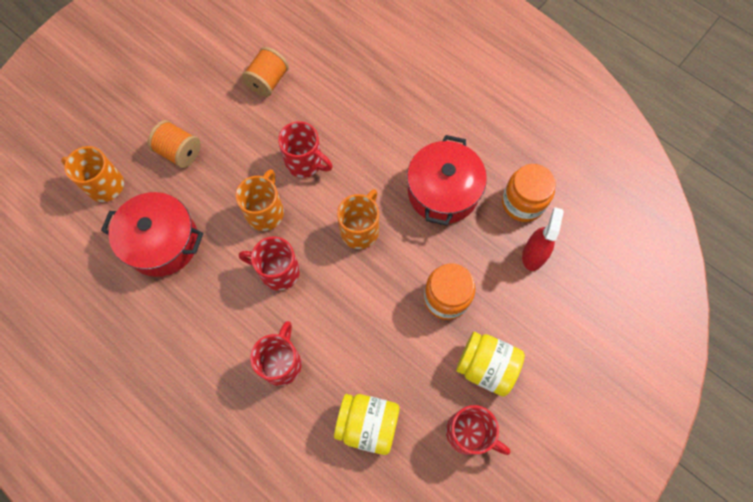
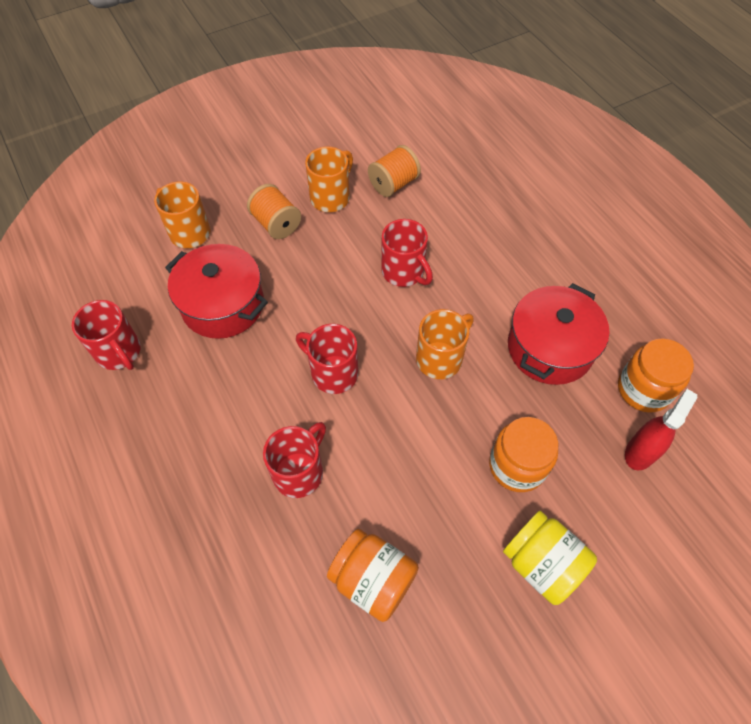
camera: 20 degrees right, 10 degrees down
orange mug [236,169,284,231] -> orange mug moved to [305,146,353,212]
yellow jar [334,394,400,455] -> orange jar [327,529,419,622]
red mug [446,405,511,455] -> red mug moved to [72,300,141,370]

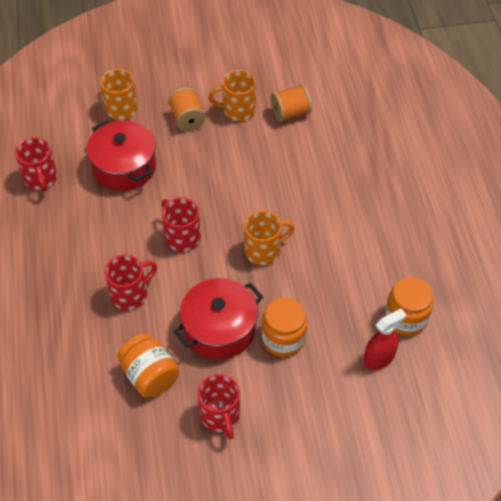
camera: 20 degrees right, 5 degrees down
orange mug [305,146,353,212] -> orange mug turned 150 degrees counterclockwise [208,70,256,121]
red mug [381,219,433,287] -> red mug moved to [198,374,240,440]
yellow jar [503,511,597,605] -> none
red pot [508,283,610,385] -> red pot moved to [174,278,263,359]

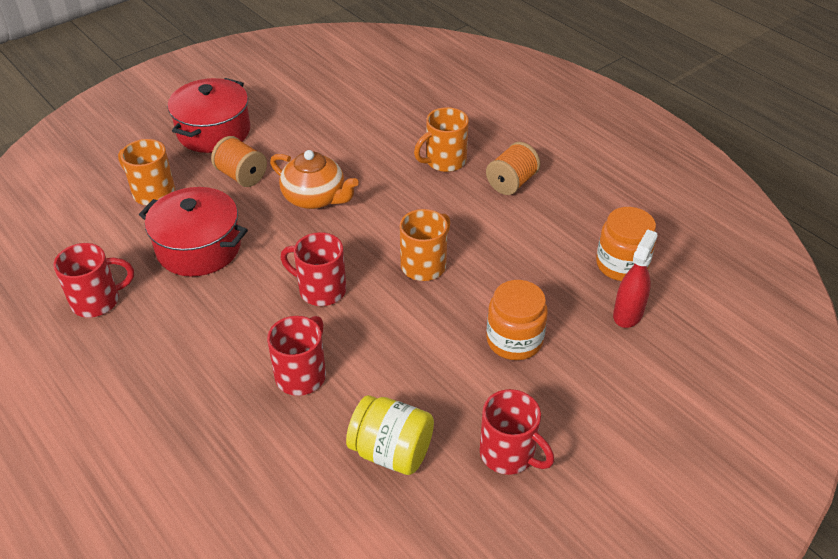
camera: 30 degrees left, 10 degrees down
red mug [15,137,57,192] -> red mug turned 60 degrees counterclockwise [53,243,134,317]
orange jar [117,333,179,398] -> yellow jar [346,395,434,475]
red pot [174,278,263,359] -> red pot moved to [168,78,250,153]
orange mug [208,70,256,121] -> orange mug moved to [414,107,469,172]
orange spool [271,84,312,122] -> orange spool moved to [486,142,541,195]
none -> orange teapot [270,150,359,209]

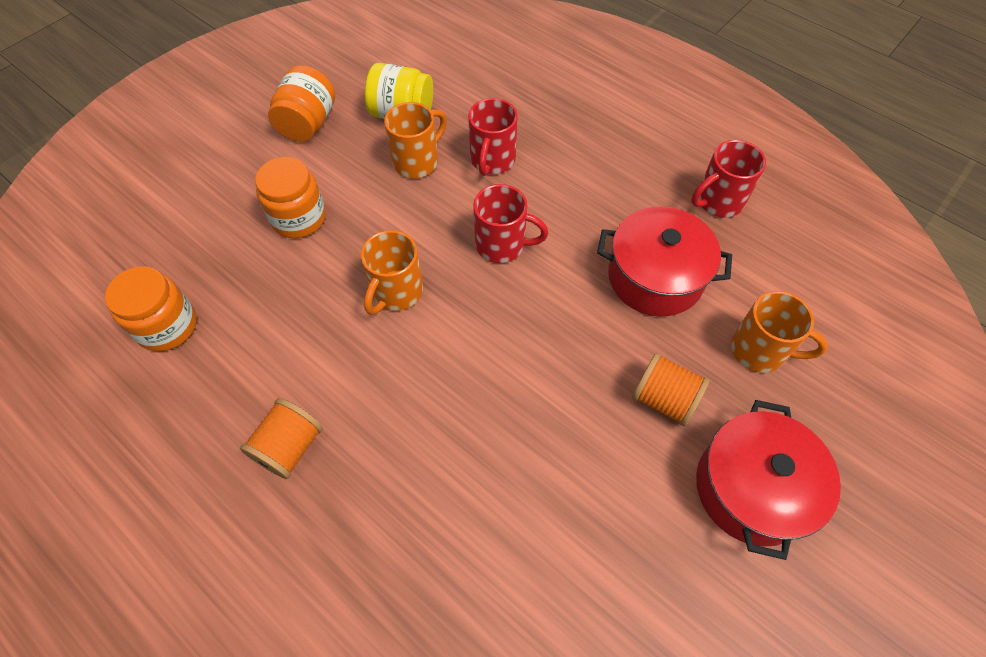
camera: 170 degrees right, 15 degrees up
orange teapot [270,150,359,209] -> none
orange mug [414,107,469,172] -> orange mug moved to [384,102,447,178]
red mug [480,389,554,475] -> orange jar [268,65,335,142]
red spray bottle [613,229,658,328] -> none

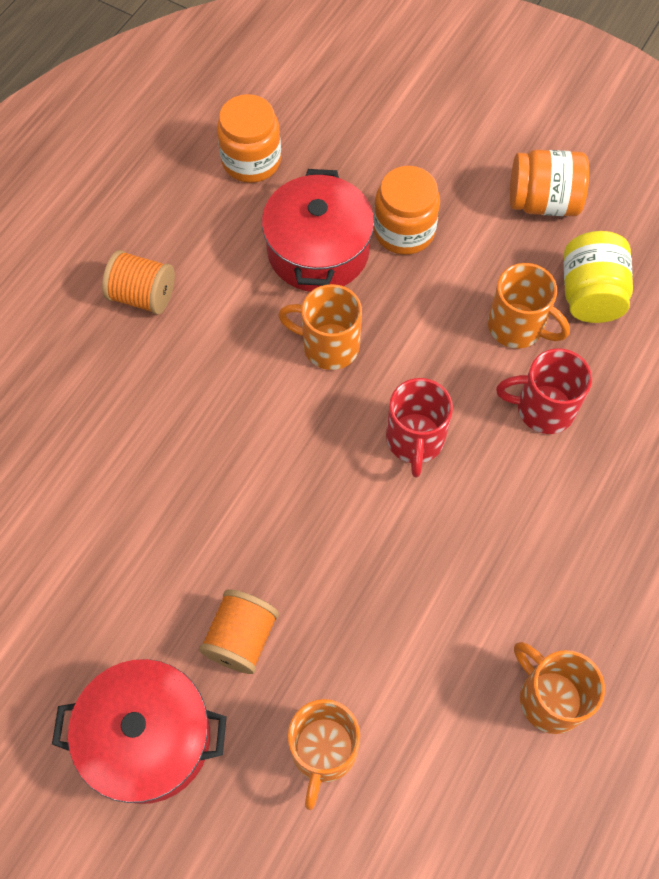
camera: 80 degrees right, 5 degrees up
red pot [597,206,732,317] -> red pot moved to [262,169,374,292]
red mug [691,140,766,217] -> orange mug [514,642,605,734]

